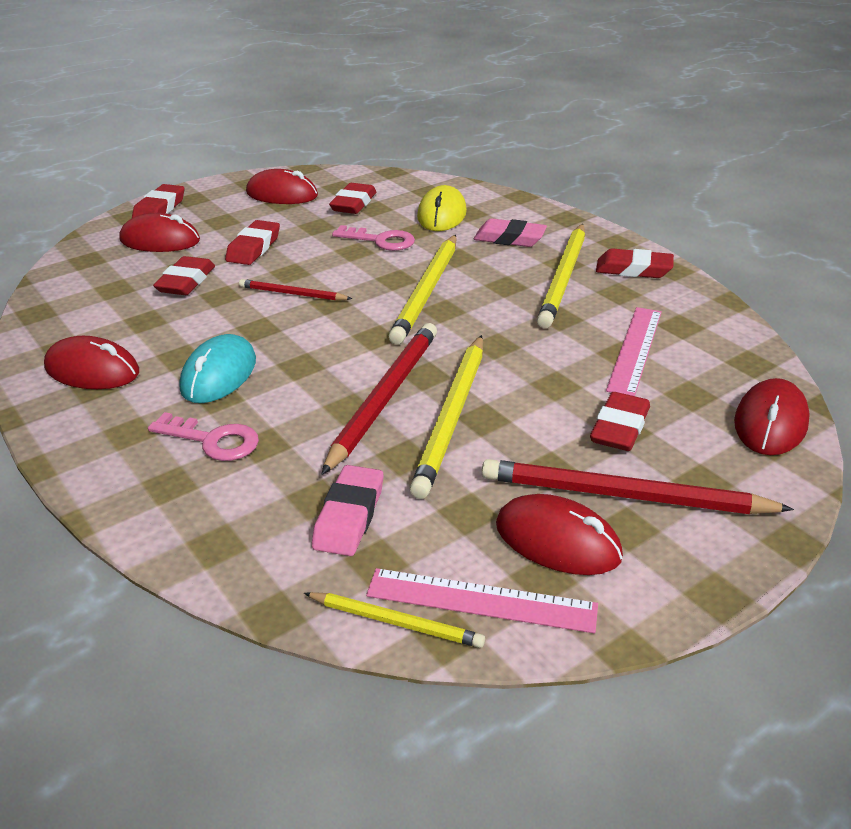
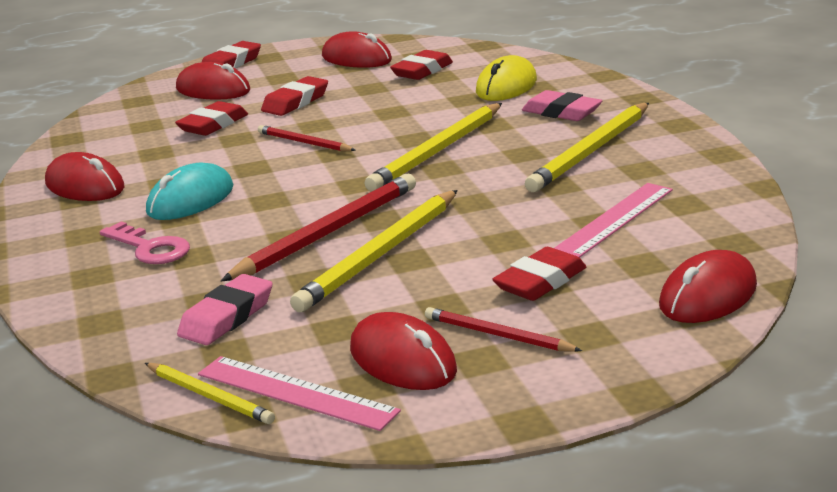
camera: 20 degrees right, 10 degrees down
pink key [332,225,415,251] -> none
red pencil [482,459,794,514] -> red pencil [425,307,582,352], size x0.55
red eraser [596,248,674,278] -> none

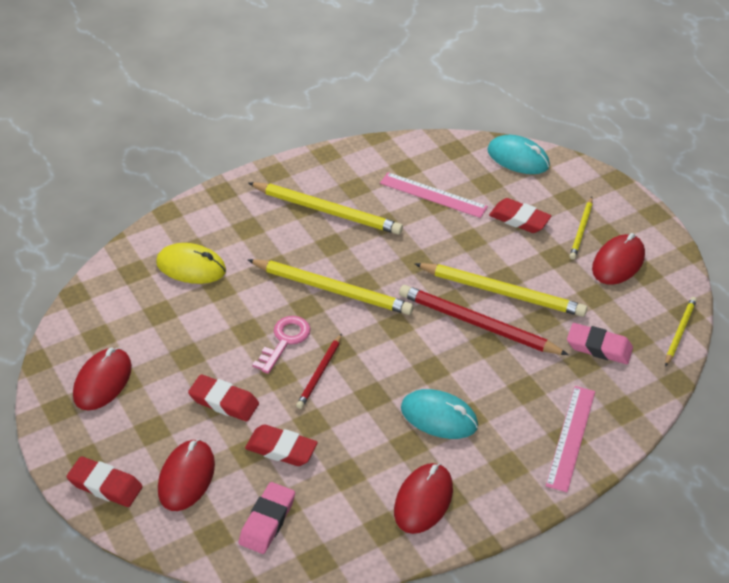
camera: 105 degrees left, 20 degrees up
pink key [100,221,190,264] -> pink key moved to [252,316,311,374]
pink ruler [198,356,401,431] -> pink ruler moved to [546,386,595,492]
red eraser [390,50,453,80] -> none
red pencil [425,307,582,352] -> yellow pencil [570,197,593,260]
pink eraser [522,90,602,121] -> pink eraser moved to [239,482,295,554]
red mouse [659,250,757,323] -> turquoise mouse [487,135,550,174]

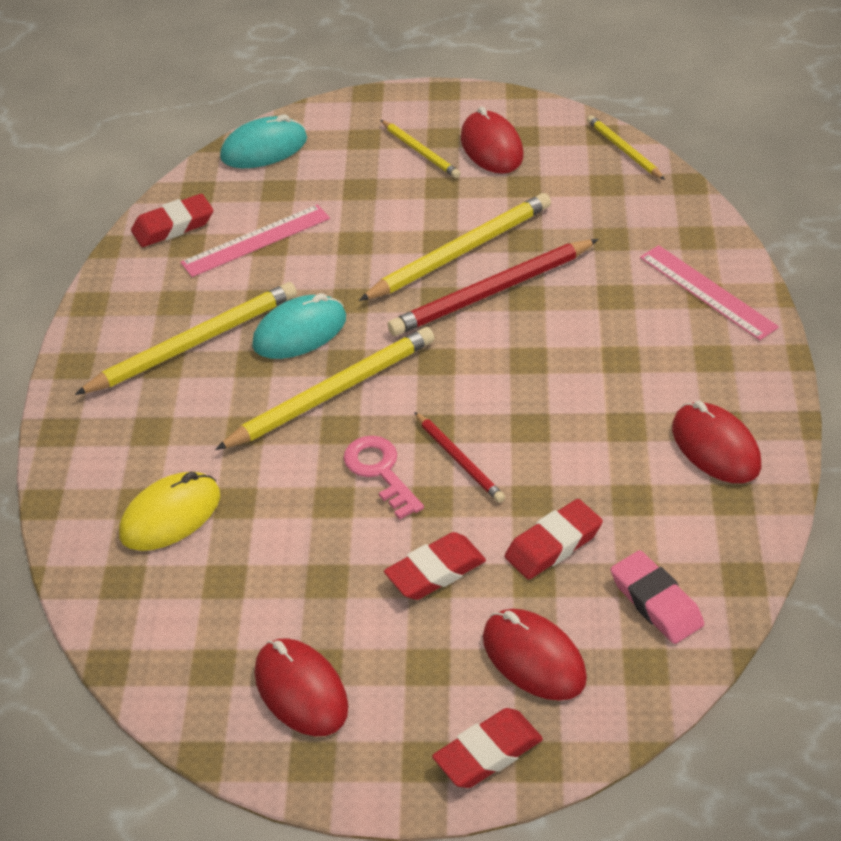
camera: 55 degrees left, 0 degrees up
turquoise mouse [401,389,478,439] -> turquoise mouse moved to [252,293,346,359]
red eraser [489,198,551,233] -> red eraser moved to [131,194,213,247]
pink eraser [567,323,633,364] -> none

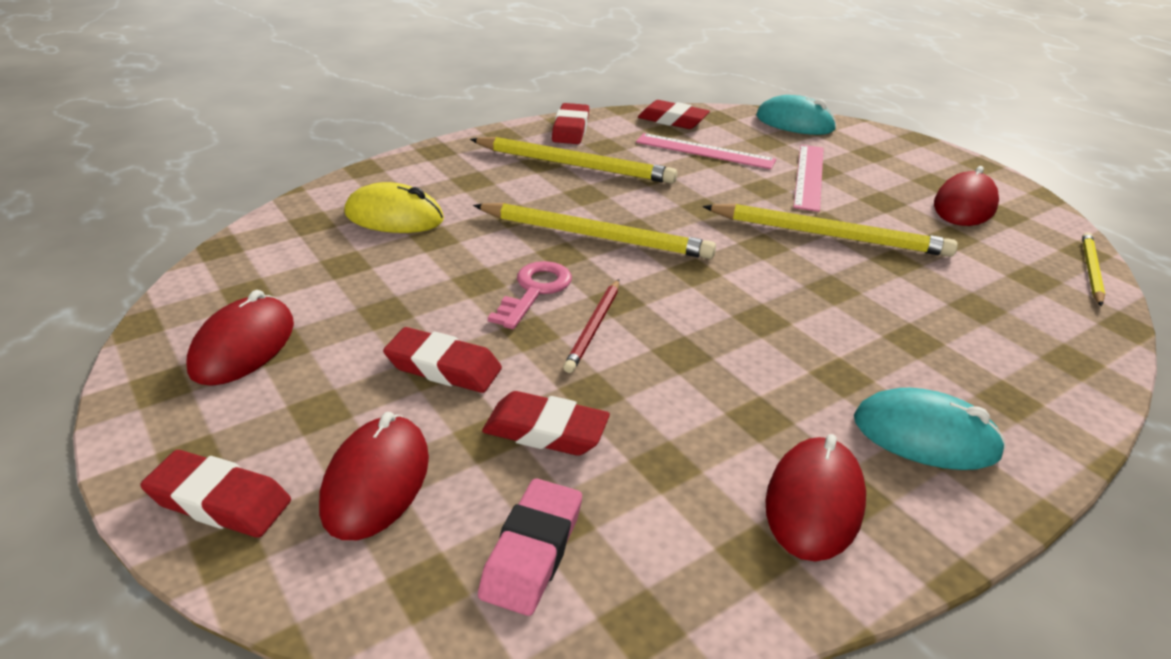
camera: 50 degrees right, 10 degrees down
turquoise mouse [252,293,346,359] -> turquoise mouse moved to [854,388,1006,470]
yellow pencil [381,120,461,178] -> none
red pencil [387,239,599,336] -> none
pink ruler [640,245,779,340] -> pink ruler moved to [793,145,824,212]
none -> red eraser [552,103,589,144]

